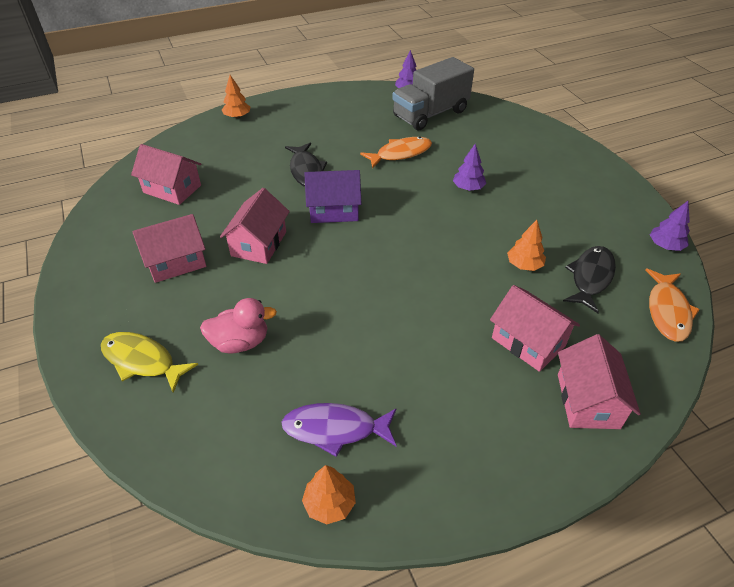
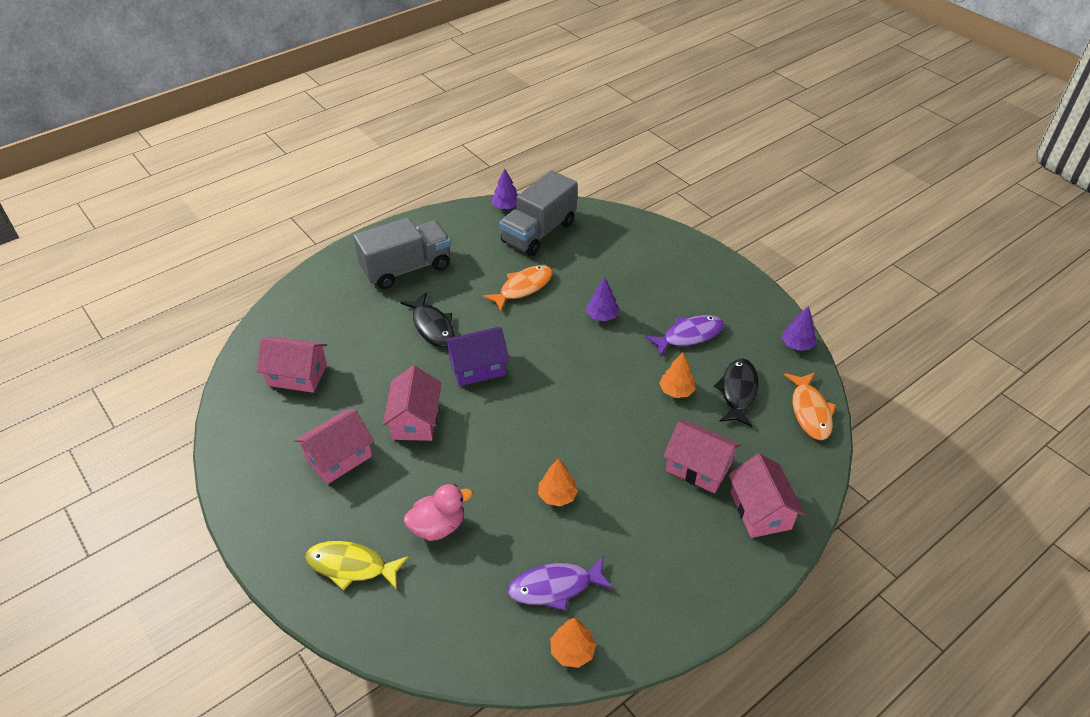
camera: 15 degrees left, 0 degrees up
orange tree [222,75,250,118] -> orange tree moved to [538,458,578,507]
none -> grey truck [353,217,451,289]
none -> purple fish [645,315,724,357]

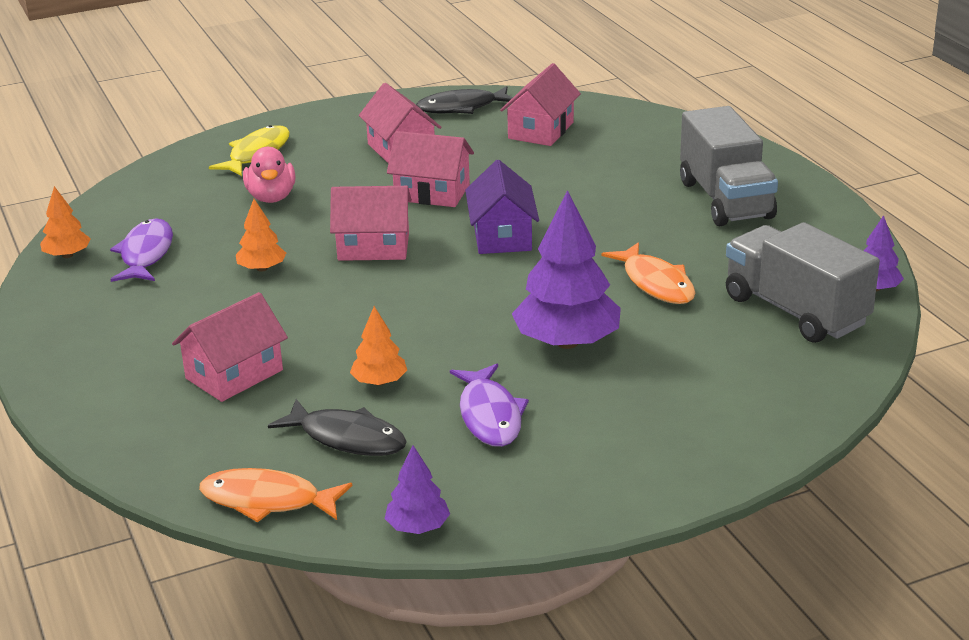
camera: 105 degrees right, 15 degrees down
black fish [400,292,454,347] -> black fish moved to [416,86,515,114]
purple tree [587,277,620,321] -> purple tree [512,190,621,349], size x1.97
pink house [728,454,805,538] -> pink house moved to [330,186,412,261]

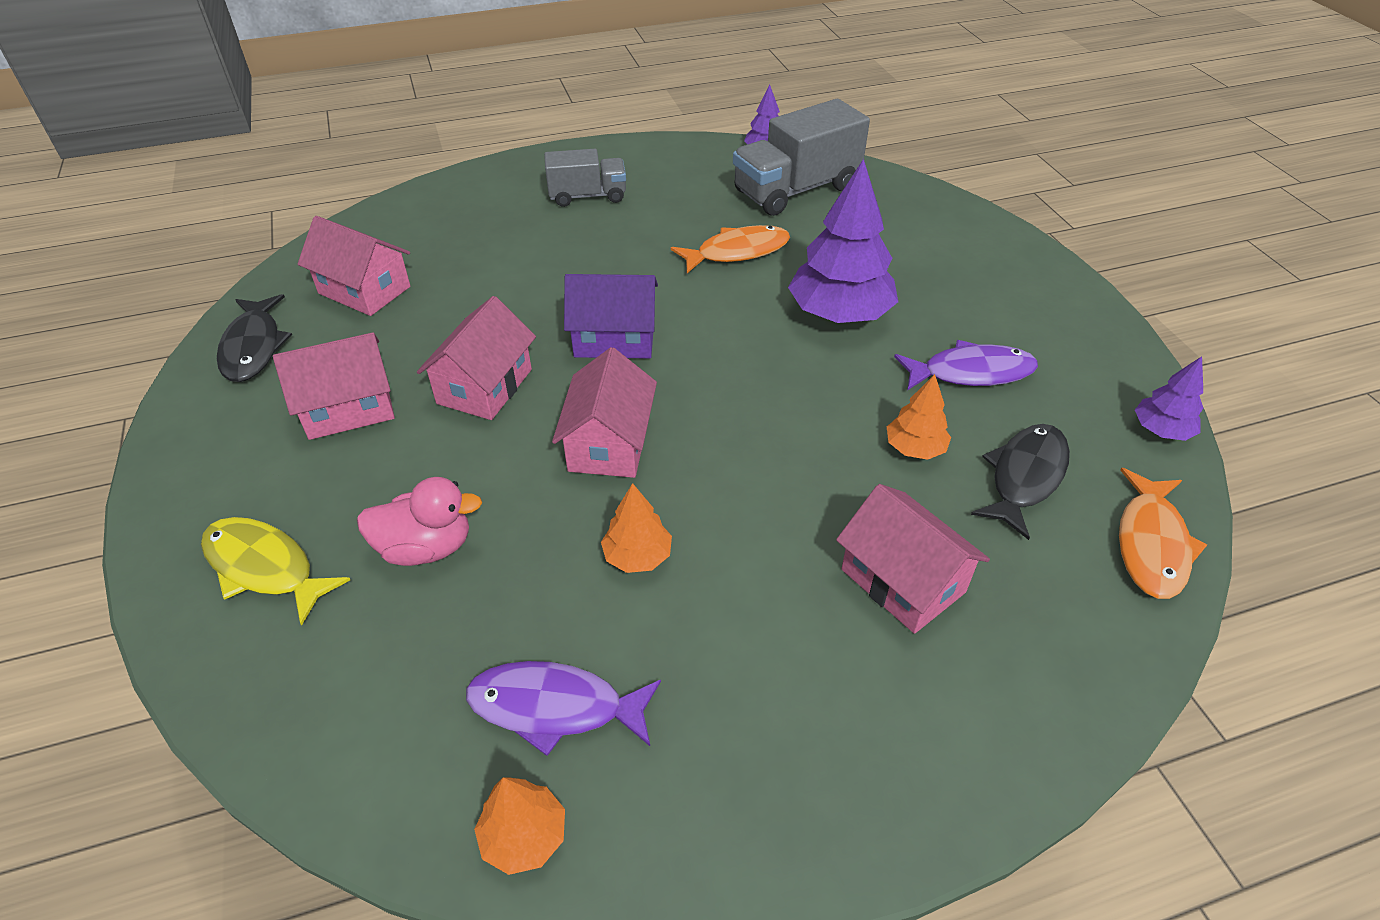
camera: 85 degrees left, 15 degrees up
grey truck [680,106,778,226] -> grey truck [544,149,626,207], size x0.60

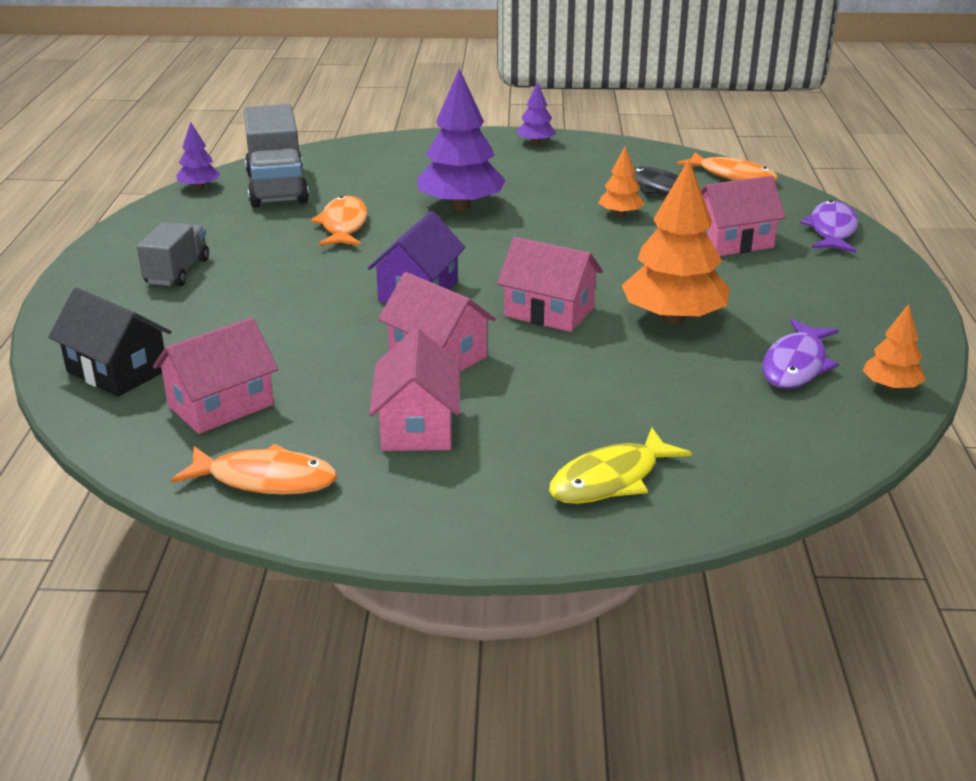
camera: 70 degrees left, 15 degrees down
black fish [217,294,292,382] -> orange fish [171,444,337,495]
pink duck [357,477,482,566] -> none
orange tree [601,483,672,573] -> orange tree [622,159,730,324], size x1.97
purple fish [894,340,1038,390] -> purple fish moved to [800,200,858,253]
purple tree [1135,356,1203,441] -> purple tree moved to [517,81,556,145]
none -> black house [48,288,171,397]

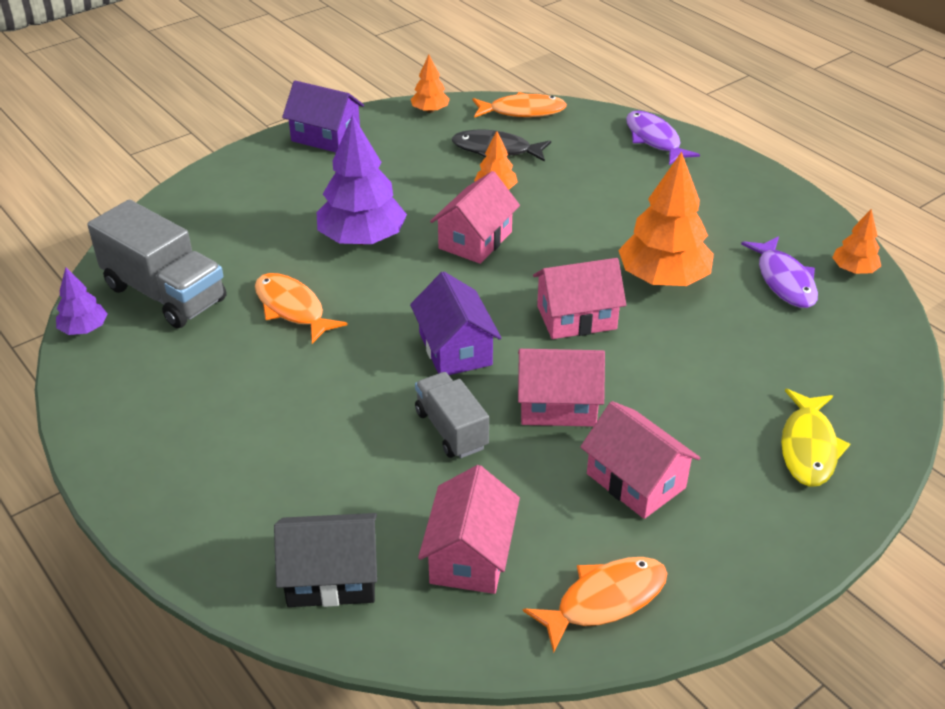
camera: 40 degrees left, 10 degrees up
grey truck [137,223,209,286] -> grey truck moved to [415,372,489,458]
purple tree [517,81,556,145] -> purple house [282,81,364,152]
pink house [701,176,786,256] -> pink house moved to [430,171,520,264]
none -> orange tree [410,55,450,113]

